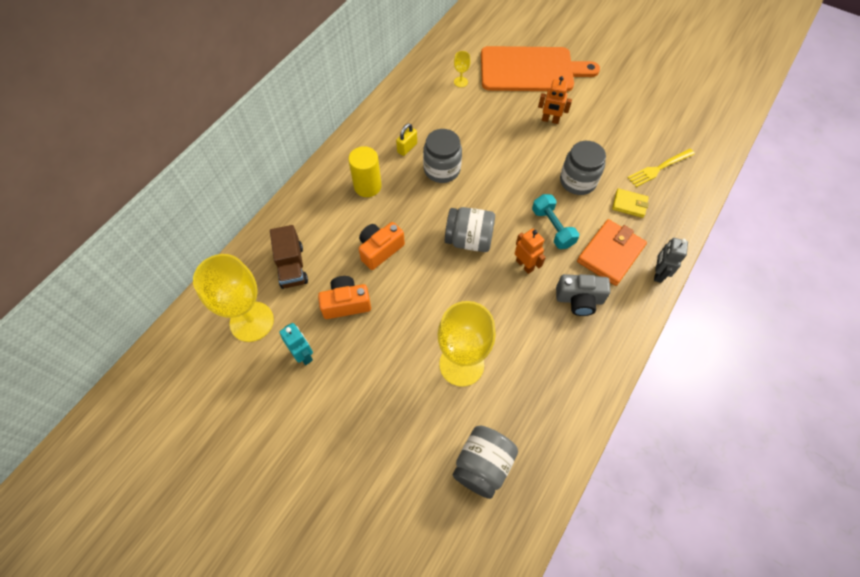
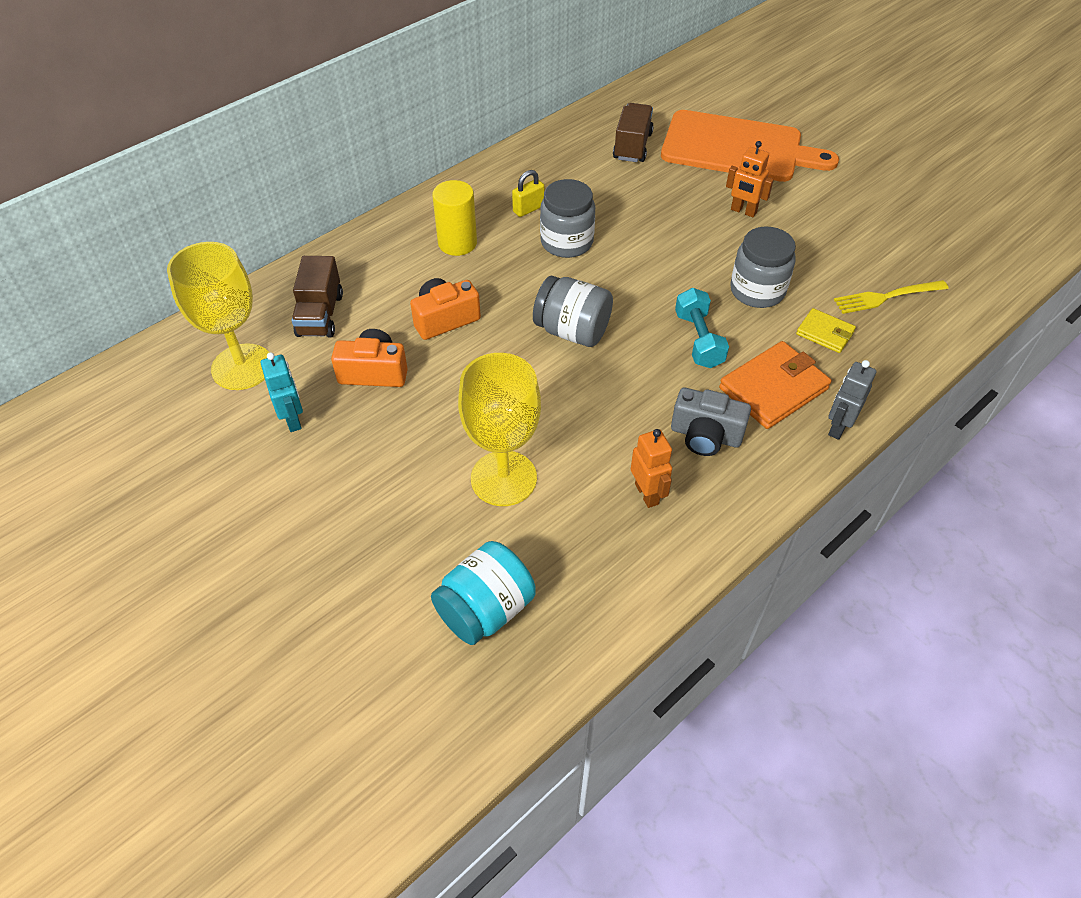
camera: 15 degrees right, 10 degrees down
grey jar [452,426,518,499] -> turquoise jar [431,541,536,645]
yellow goblet [454,51,470,87] -> brown truck [613,103,654,162]
orange robot [515,228,546,274] -> orange robot moved to [631,429,672,508]

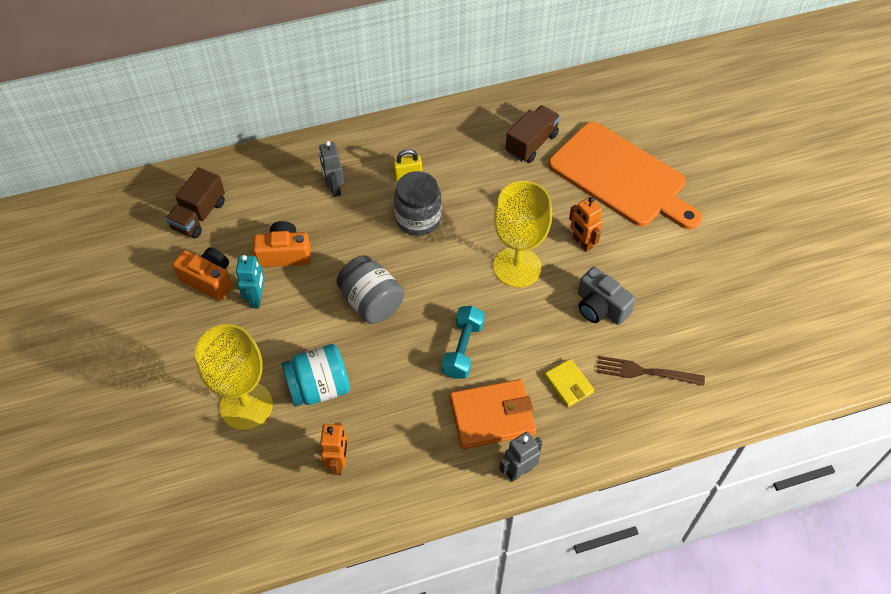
camera: 25 degrees right, 5 degrees up
yellow goblet [167,242,269,390] -> yellow goblet moved to [493,181,552,288]
turquoise robot [261,352,303,432] -> turquoise robot moved to [236,255,264,309]
turquoise jar [431,541,536,645] -> turquoise jar moved to [281,344,350,406]
yellow cylinder [432,180,477,256] -> grey robot [319,141,344,197]
grey camera [671,387,751,456] -> grey camera moved to [578,267,636,325]
grey jar [730,226,796,308] -> none
yellow fork [834,280,948,314] -> brown fork [597,356,705,386]

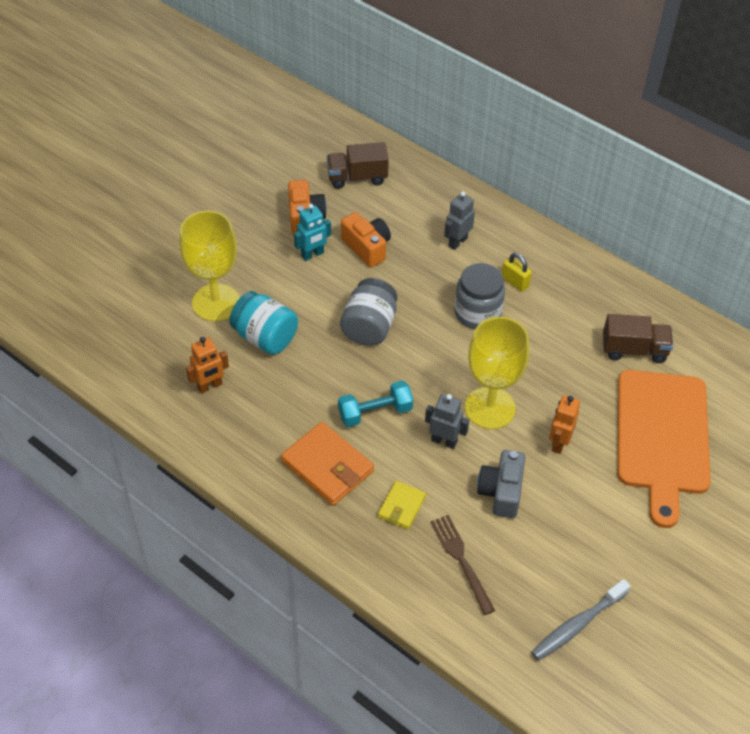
camera: 55 degrees right, 5 degrees down
grey robot [499,431,542,482] -> grey robot moved to [425,394,469,449]
none -> grey toothbrush [531,579,630,660]

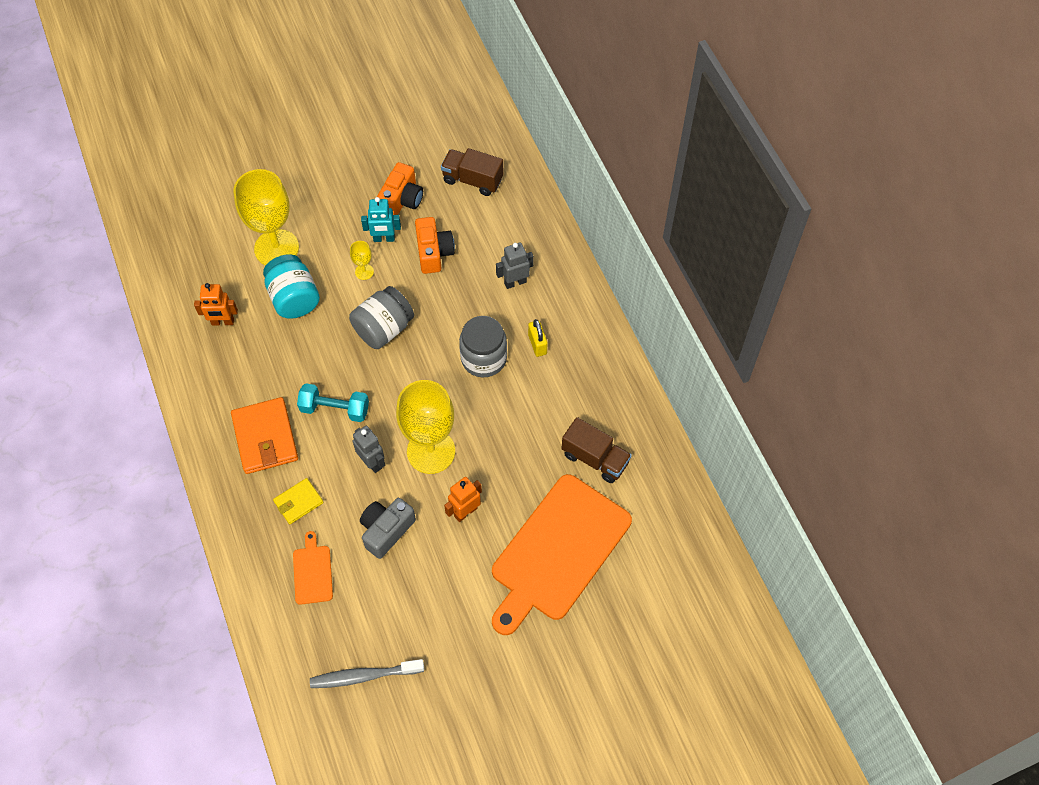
camera: 30 degrees right, 10 degrees up
brown fork [431,515,495,615] -> orange cutting board [293,531,333,605]
none -> yellow goblet [350,241,374,280]

